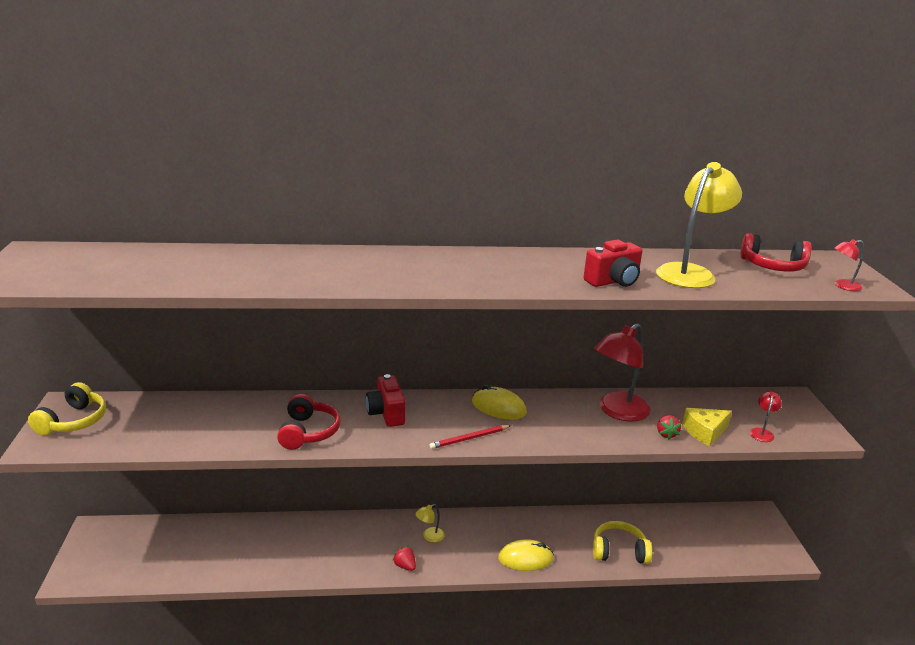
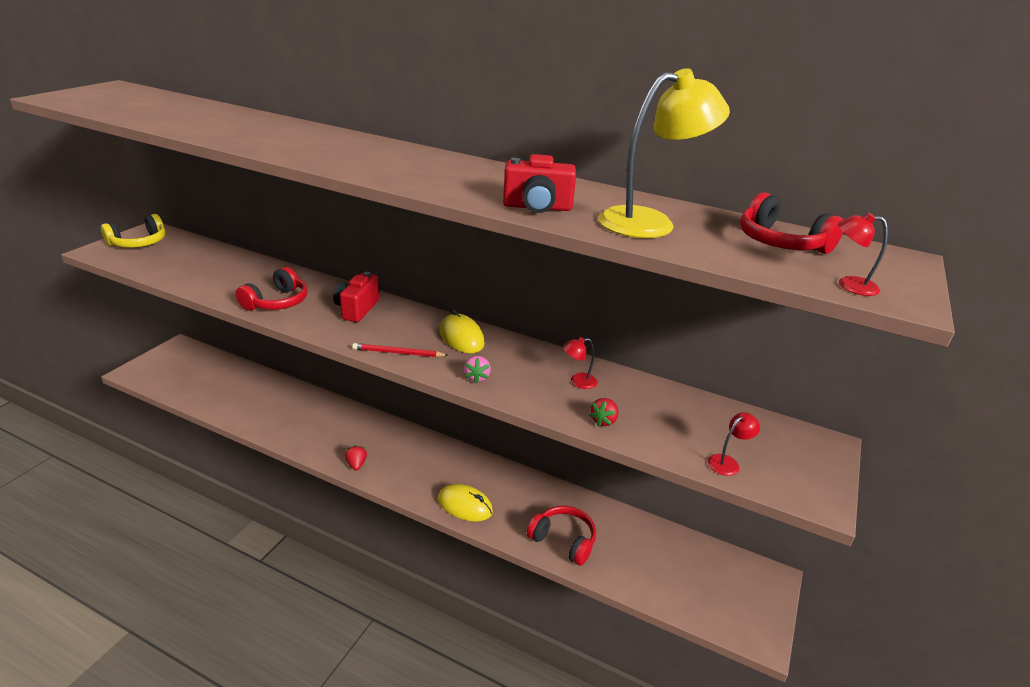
camera: 30 degrees right, 5 degrees up
yellow lamp [415,504,445,542] -> none
yellow headphones [593,521,652,564] -> red headphones [527,506,596,566]
red lamp [594,323,651,422] -> red lamp [563,337,597,389], size x0.45
yellow cheese [682,408,732,446] -> none
none -> pink strawberry [464,356,491,384]

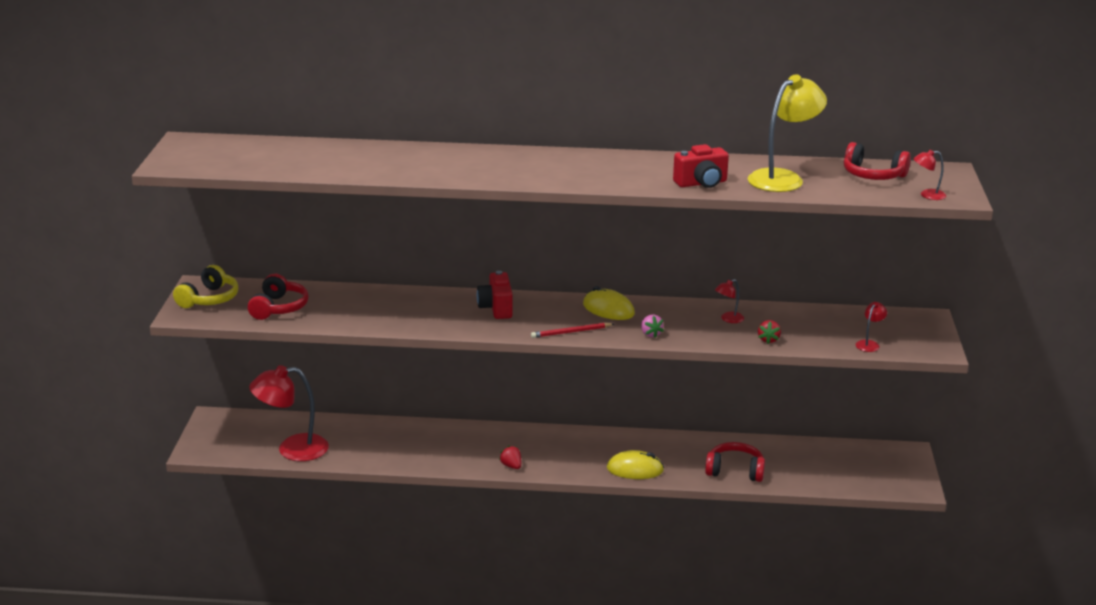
camera: 20 degrees left, 5 degrees down
red headphones [236,267,307,311] -> red headphones moved to [248,274,309,320]
none -> red lamp [249,365,329,461]

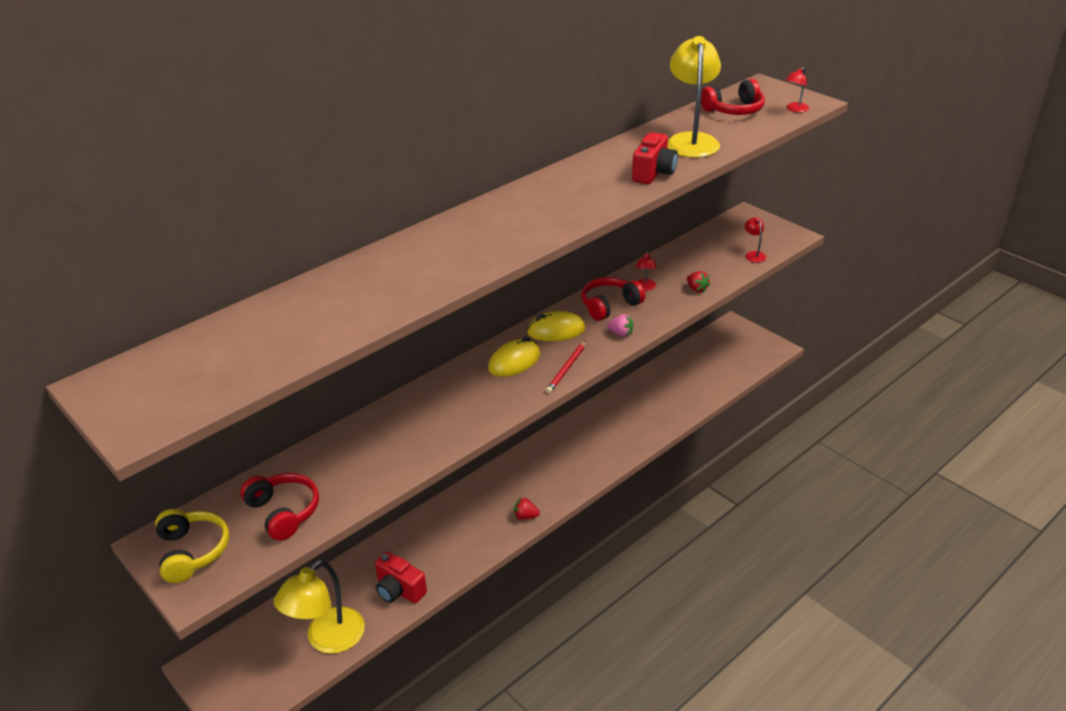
camera: 45 degrees left, 10 degrees up
red lamp [249,365,329,461] -> yellow lamp [274,559,365,654]
red camera [477,271,513,319] -> red camera moved to [375,552,427,604]
yellow mouse [607,450,664,479] -> yellow mouse moved to [488,337,540,377]
red headphones [705,442,765,482] -> red headphones moved to [582,277,645,321]

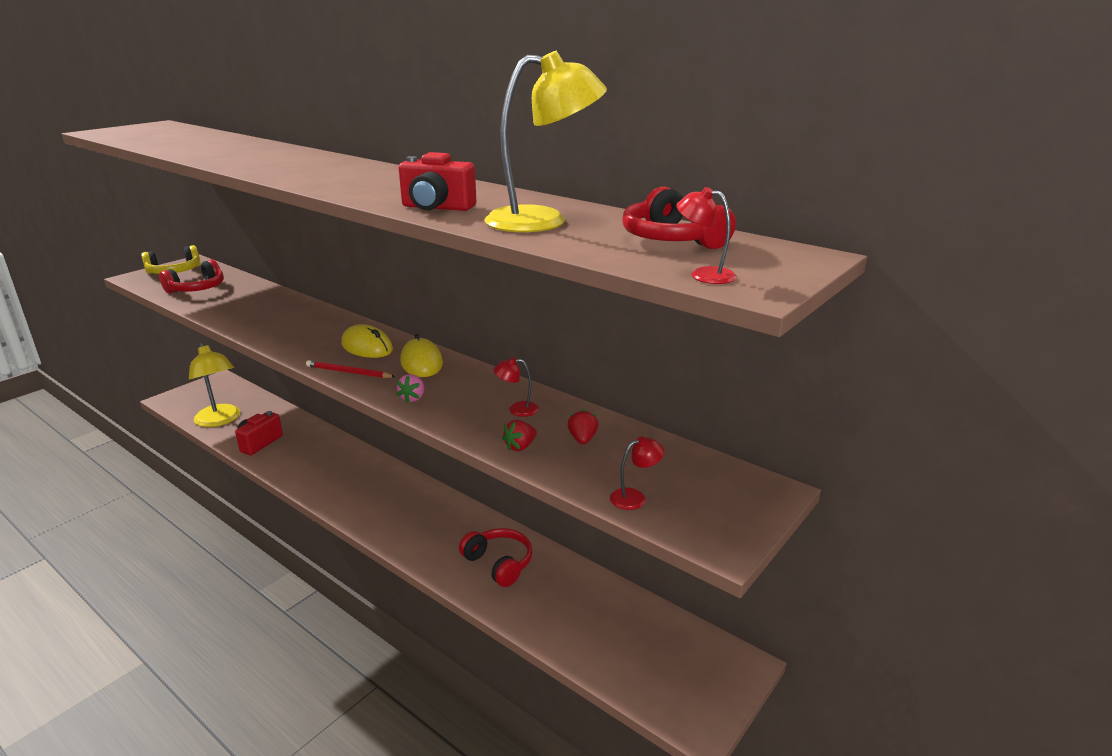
camera: 80 degrees right, 10 degrees down
yellow lamp [274,559,365,654] -> yellow lamp turned 150 degrees counterclockwise [189,343,240,427]
red strawberry [514,497,540,520] -> red strawberry moved to [568,409,598,444]
red headphones [582,277,645,321] -> red headphones moved to [459,528,533,587]

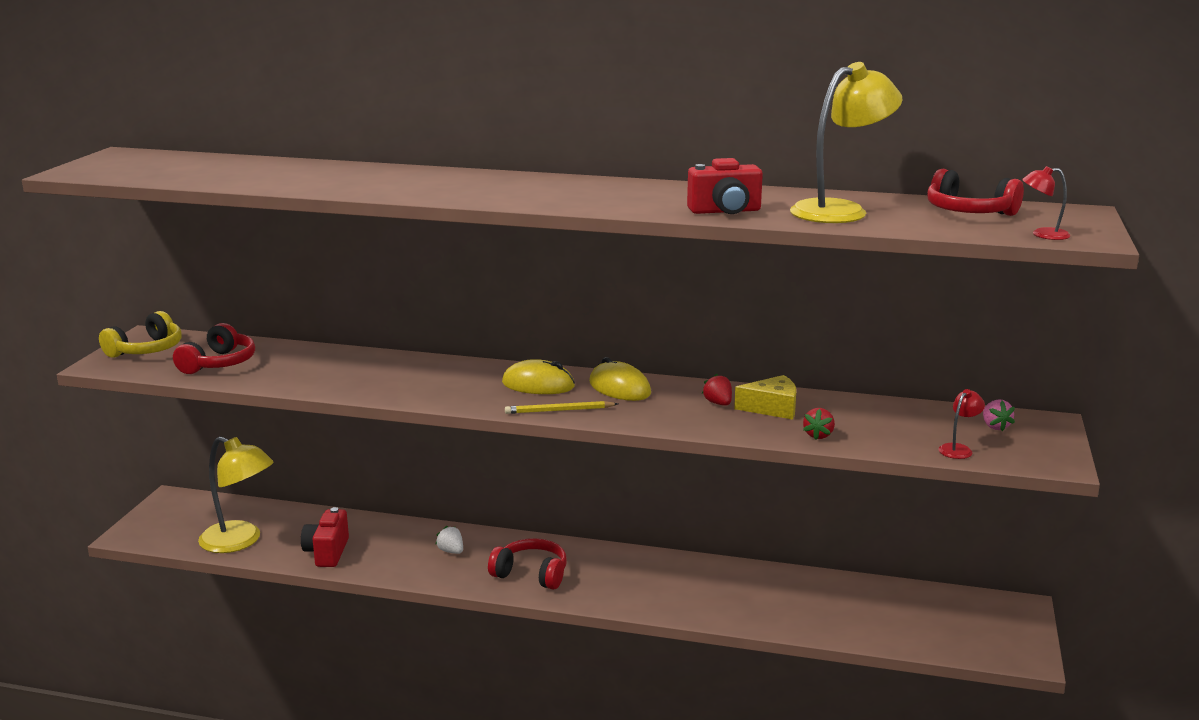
camera: 25 degrees left, 5 degrees down
red pencil [306,360,396,378] -> yellow pencil [505,401,618,414]
pink strawberry [396,374,424,403] -> pink strawberry moved to [983,399,1015,431]
red headphones [459,528,533,587] -> red headphones moved to [488,538,567,590]
red lamp [493,357,539,417] -> yellow cheese [734,375,796,420]
red strawberry [568,409,598,444] -> red strawberry moved to [702,374,732,406]
none -> white strawberry [435,526,463,554]

